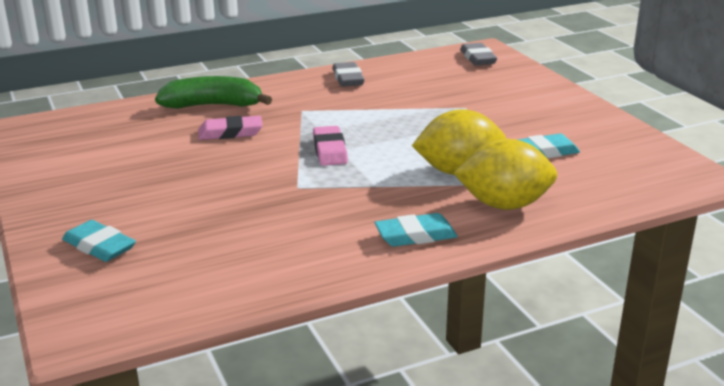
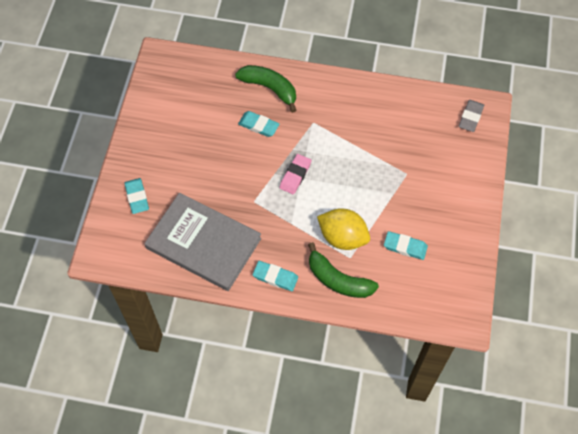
camera: 35 degrees right, 35 degrees up
pink eraser [198,116,263,140] -> turquoise eraser [238,111,279,137]
grey eraser [332,62,365,87] -> none
yellow lemon [454,139,557,210] -> green banana [308,242,379,298]
none -> grey book [144,193,261,291]

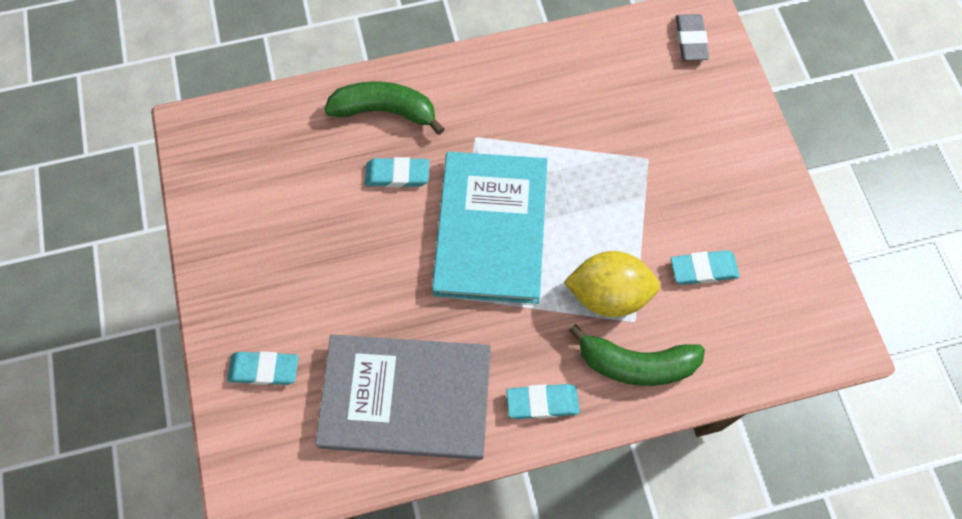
camera: 25 degrees left, 5 degrees up
turquoise eraser [124,178,149,214] -> turquoise eraser turned 45 degrees counterclockwise [227,352,298,385]
pink eraser [279,154,311,194] -> turquoise book [432,152,547,304]

